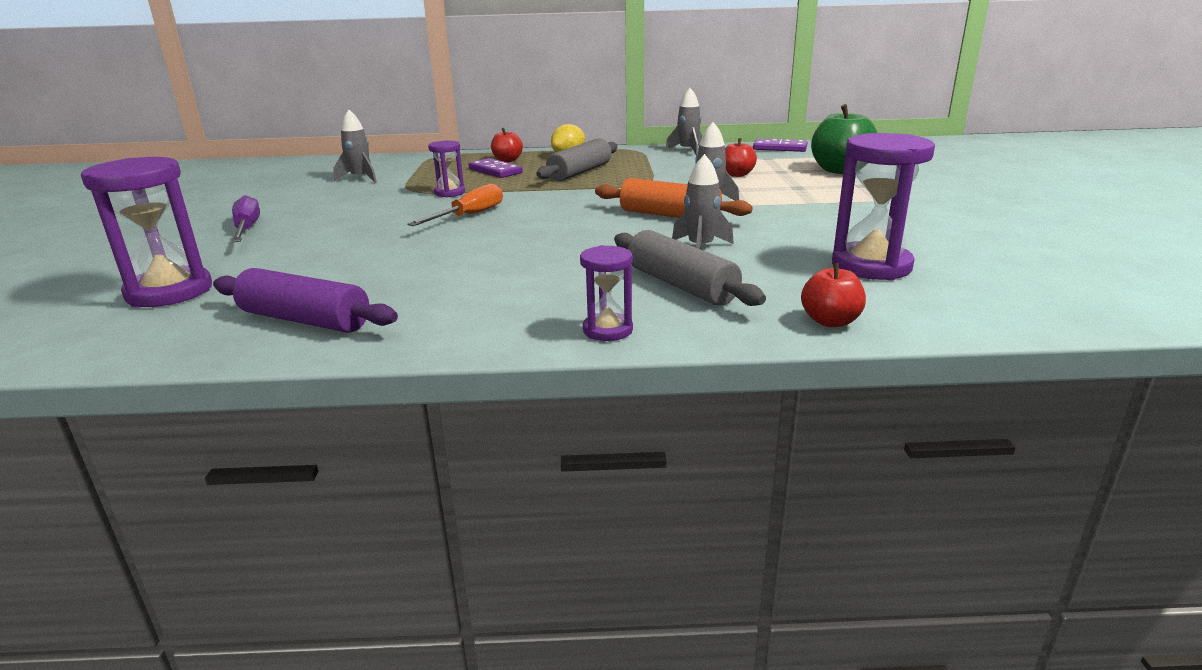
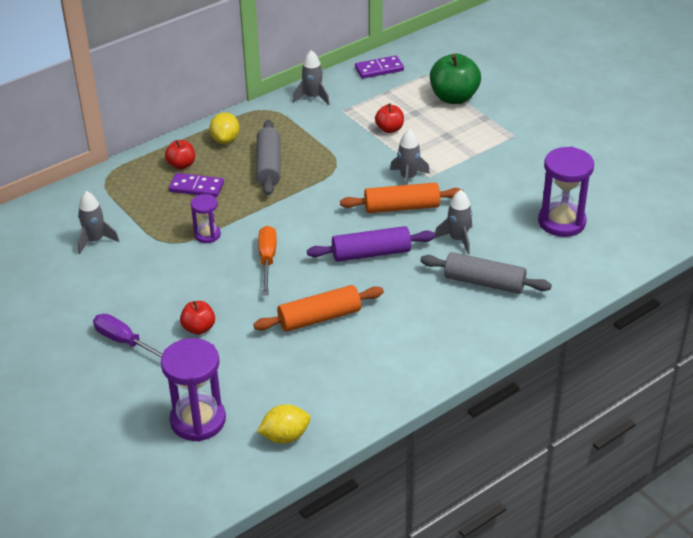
camera: 35 degrees left, 15 degrees up
purple rolling pin [213,268,398,333] -> purple rolling pin moved to [307,226,435,262]
purple hourglass [580,245,633,341] -> none
red apple [801,263,866,327] -> red apple moved to [180,301,215,335]
none -> orange rolling pin [253,285,384,332]
none -> yellow lemon [257,404,311,444]

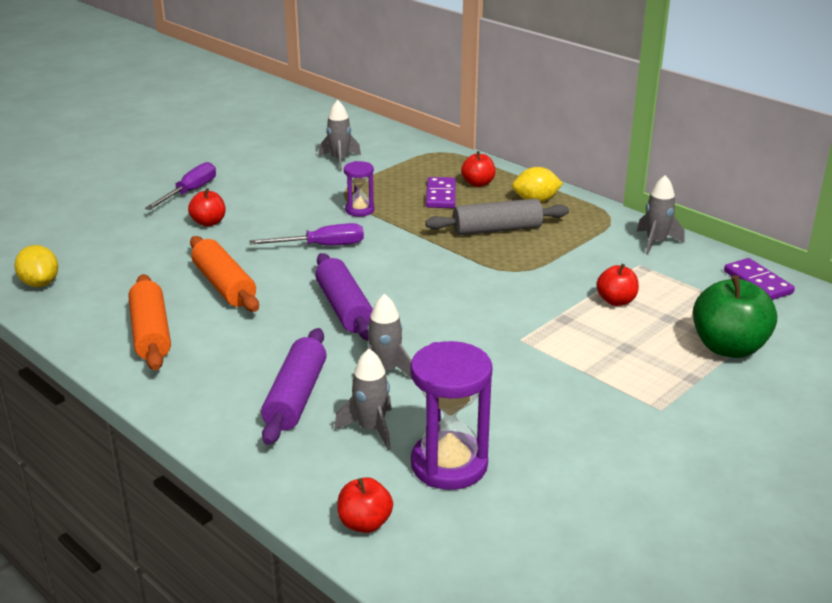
camera: 80 degrees right, 10 degrees down
purple hourglass [161,338,226,442] -> none
orange screwdriver [258,226,277,295] -> purple screwdriver [249,223,364,246]
orange rolling pin [340,183,464,213] -> orange rolling pin moved to [129,274,171,370]
grey rocket [390,129,430,185] -> grey rocket moved to [334,349,392,450]
grey rolling pin [420,252,552,294] -> purple rolling pin [261,328,327,445]
none -> red apple [337,477,393,533]

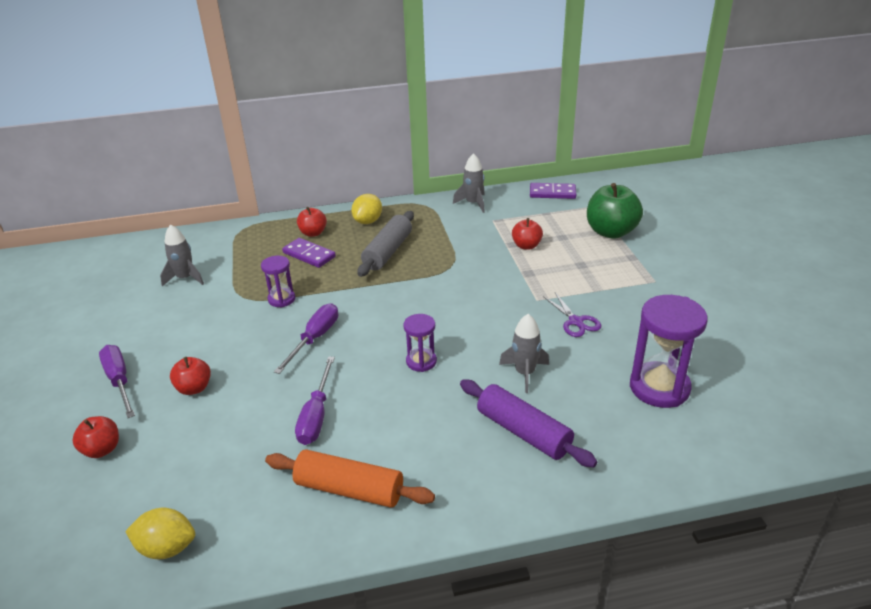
camera: 55 degrees left, 5 degrees up
orange rolling pin [190,236,259,312] -> purple screwdriver [295,356,335,445]
purple rolling pin [315,253,373,341] -> purple hourglass [404,314,437,372]
grey rocket [334,349,392,450] -> none
red apple [337,477,393,533] -> red apple moved to [72,416,119,458]
none -> purple scissors [543,292,602,337]

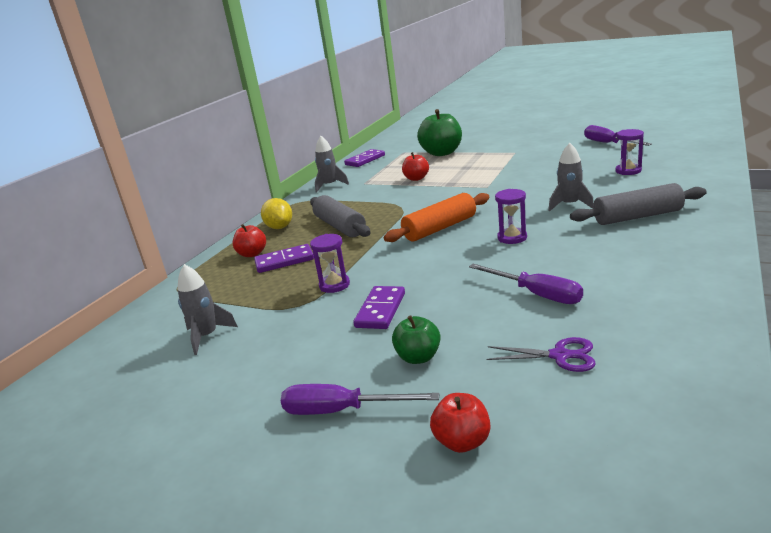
camera: 50 degrees left, 10 degrees down
yellow lemon [125,508,195,559] -> none
red apple [170,357,211,395] -> green apple [392,315,441,364]
orange rolling pin [265,449,435,508] -> orange rolling pin moved to [384,193,489,242]
purple screwdriver [274,303,338,374] -> purple screwdriver moved to [584,125,652,146]
purple rolling pin [460,380,597,467] -> grey rolling pin [570,183,707,225]
purple scissors [543,292,602,337] -> purple scissors moved to [487,337,596,372]
purple hourglass [630,295,708,408] -> purple hourglass [615,129,644,175], size x0.55
none -> purple domino [353,286,405,329]

